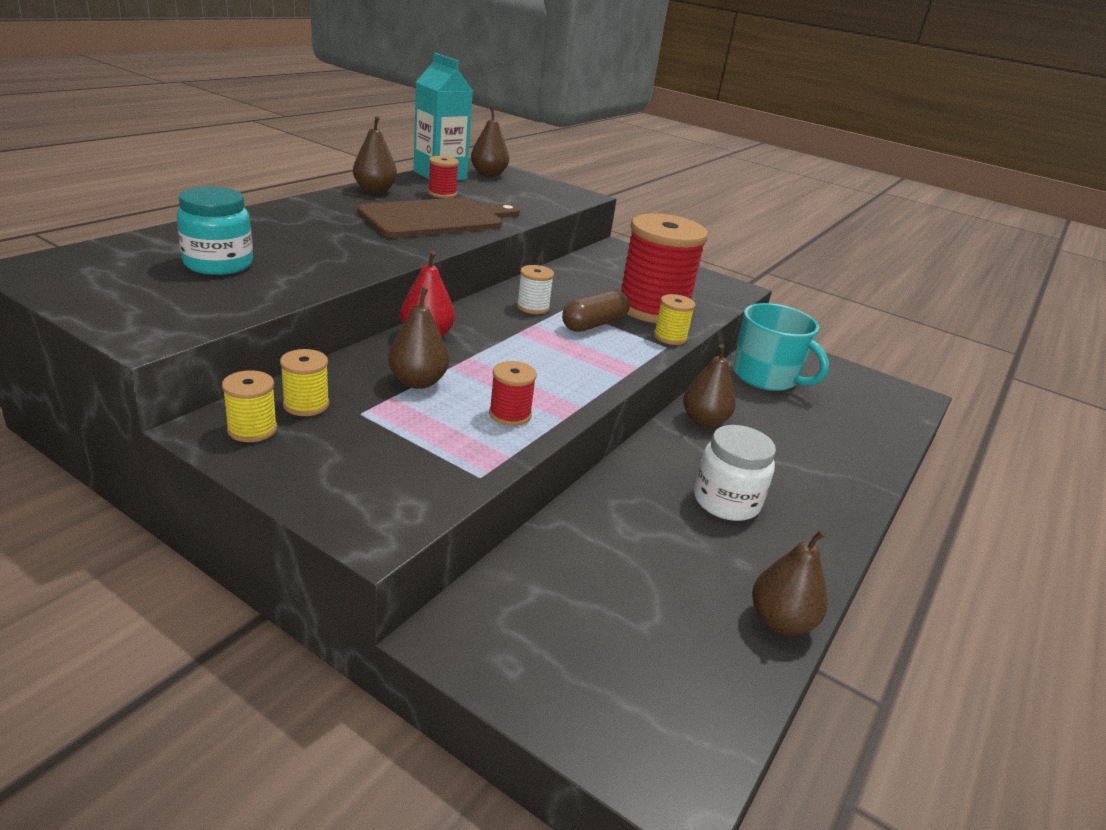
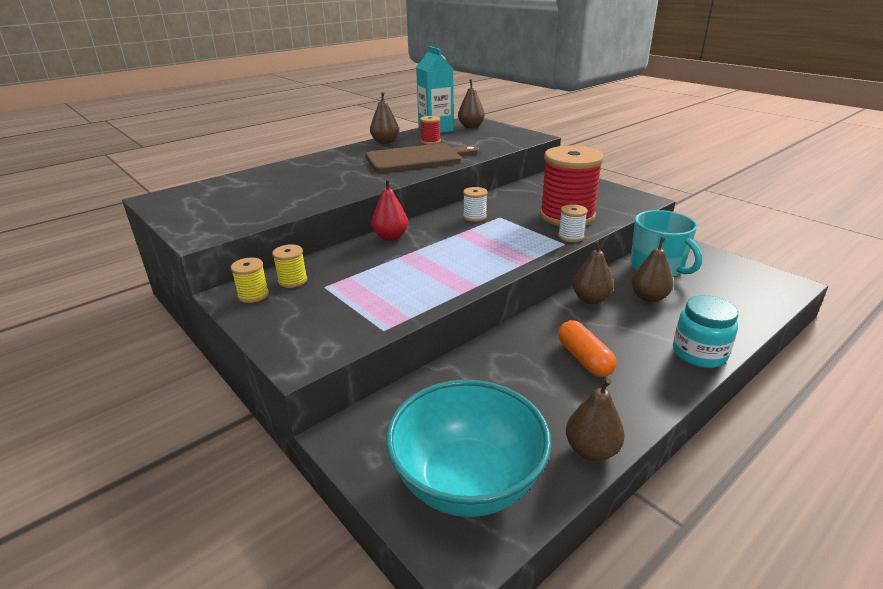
camera: 20 degrees right, 0 degrees up
turquoise jar [176,187,253,275] -> turquoise jar moved to [673,295,738,368]
brown pear [388,288,449,389] -> brown pear moved to [631,237,673,302]
red spool [489,361,537,426] -> none
brown capsule [562,290,630,332] -> none
yellow spool [654,294,695,345] -> white spool [558,204,588,242]
white jar [694,425,776,521] -> orange capsule [558,320,617,377]
none -> turquoise bowl [386,380,552,517]

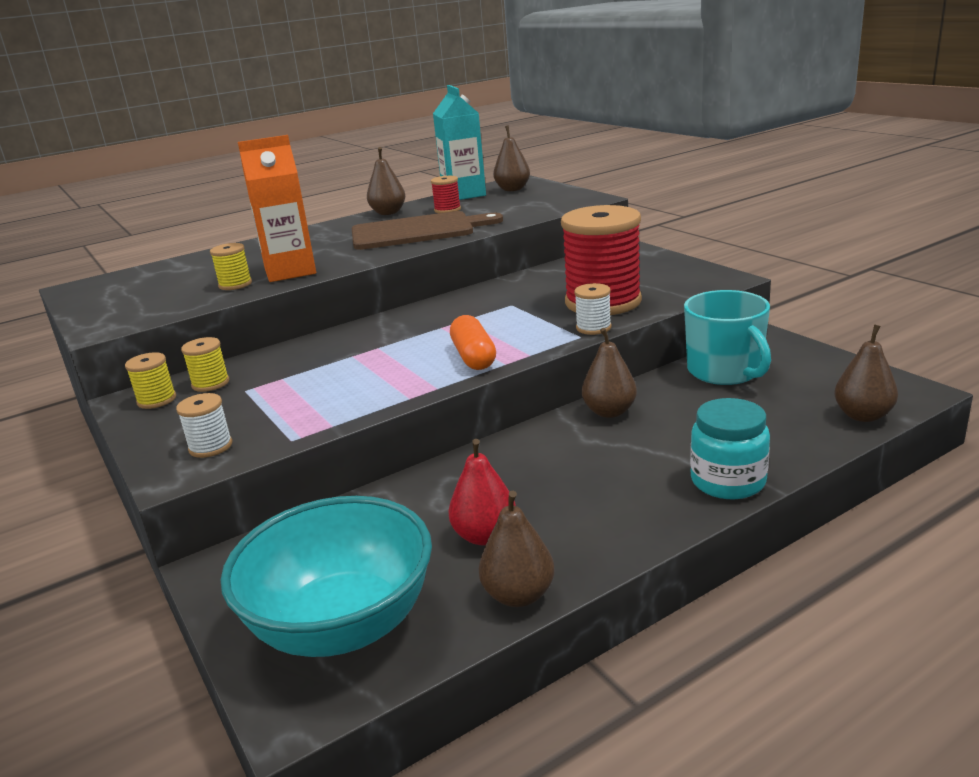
camera: 10 degrees right, 5 degrees down
red pear [371,178,408,241] -> red pear moved to [448,439,516,545]
white spool [463,187,487,222] -> white spool moved to [176,393,232,458]
orange capsule [558,320,617,377] -> orange capsule moved to [450,315,496,370]
brown pear [631,237,673,302] -> brown pear moved to [834,324,898,422]
none -> yellow spool [210,243,252,290]
none -> orange carton [238,135,316,282]

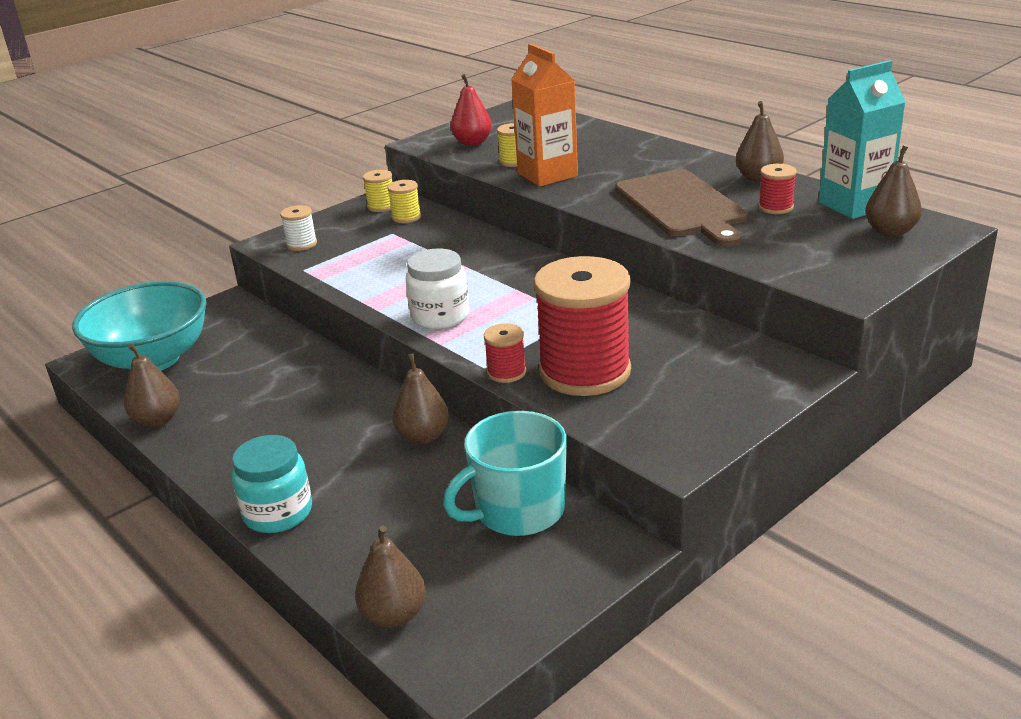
camera: 80 degrees right, 5 degrees up
red pear [448,439,516,545] -> red pear moved to [451,74,492,146]
orange capsule [450,315,496,370] -> white jar [406,248,469,329]
white spool [574,283,612,335] -> red spool [484,323,526,383]

